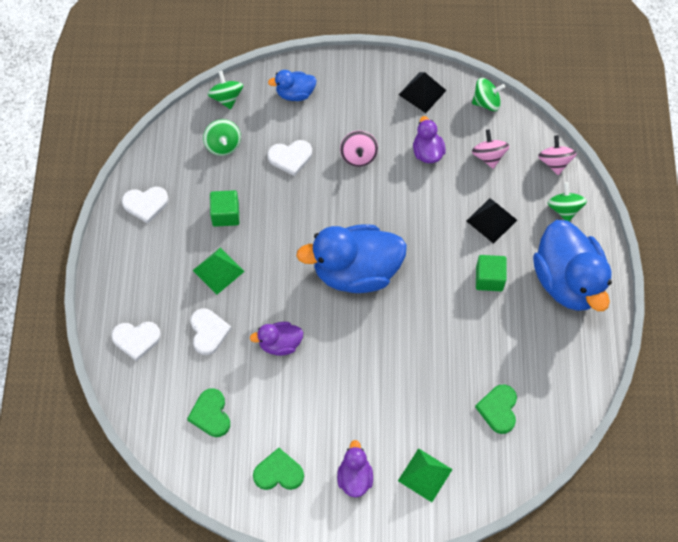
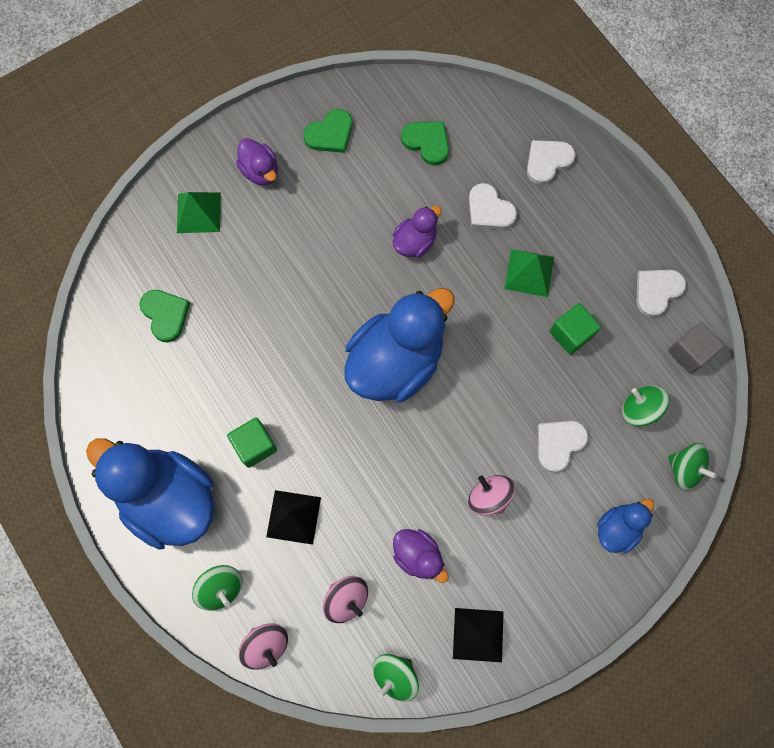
camera: 145 degrees right, 10 degrees up
none -> grey cube [668,322,725,374]

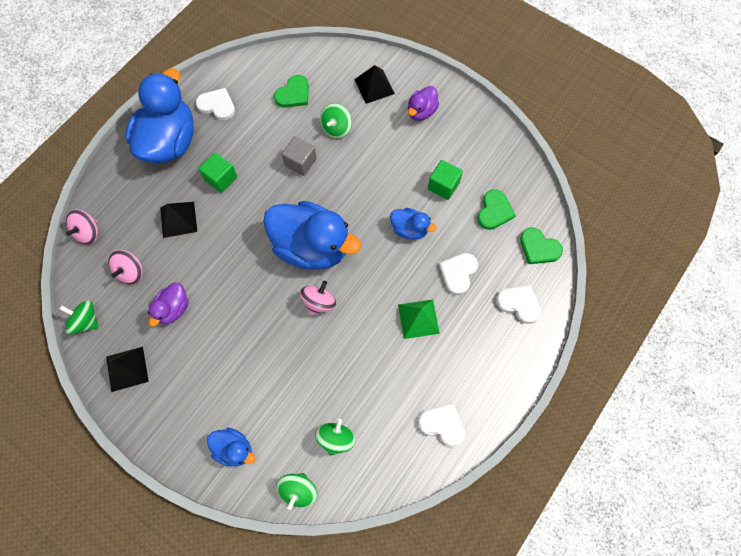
camera: 70 degrees right, 5 degrees down
green pyramid [177,192,221,233] -> black pyramid [354,65,395,104]
green spinning top [192,565,242,611] -> green spinning top moved to [320,103,352,138]
green heart [303,109,352,153] -> green heart moved to [520,228,563,264]
purple duck [393,206,442,258] -> blue duck [390,208,436,240]
pink spinning top [468,475,515,516] -> pink spinning top moved to [300,281,336,315]
white heart [538,421,589,473] -> white heart moved to [196,88,235,120]
green cube [549,303,601,355] -> green cube moved to [428,160,463,200]
grey cube [668,322,725,374] -> grey cube moved to [282,136,317,176]

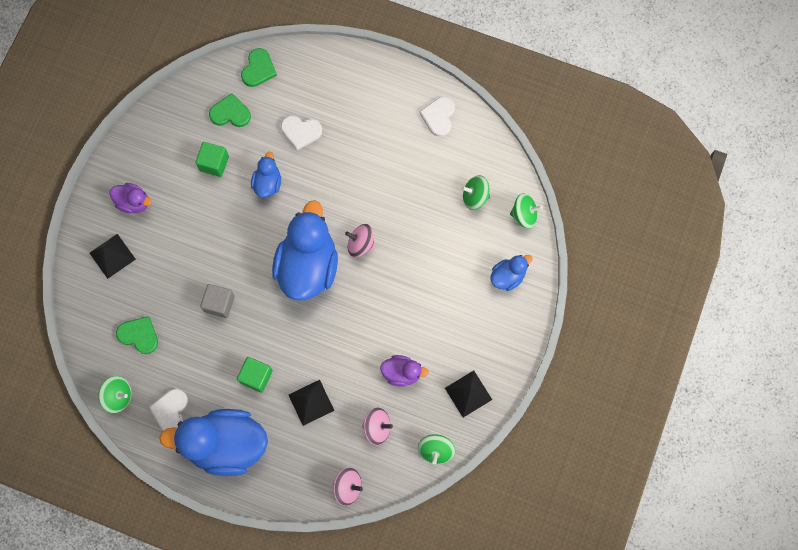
camera: 105 degrees left, 5 degrees up
blue duck [207,428,255,466] -> blue duck turned 45 degrees clockwise [490,255,533,291]
green spinning top [320,103,352,138] -> green spinning top moved to [98,376,131,413]
green pyramid [398,299,440,339] -> none
white heart [496,285,541,324] -> none

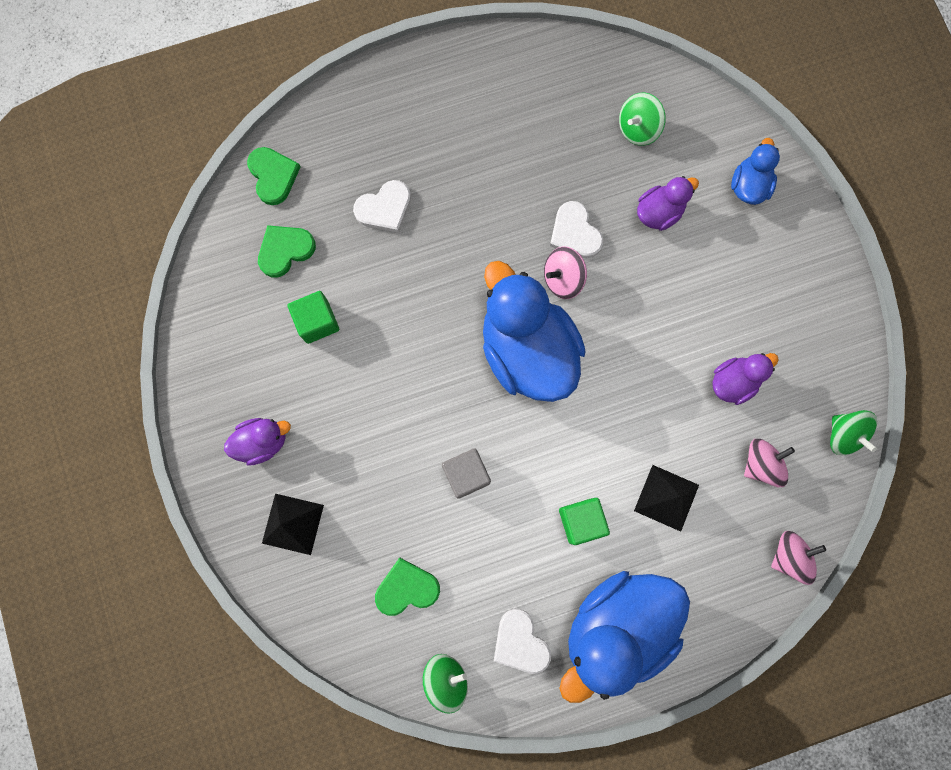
camera: 40 degrees left, 5 degrees up
blue duck [251,152,281,198] -> none
white heart [419,97,455,137] -> white heart moved to [550,201,603,258]
black pyramid [445,371,492,417] -> none
green spinning top [510,193,542,229] -> none
none -> purple duck [637,176,699,231]

